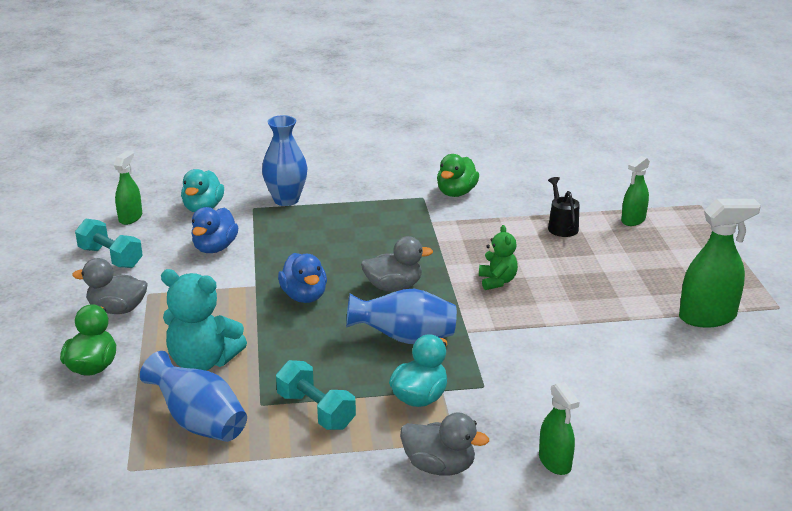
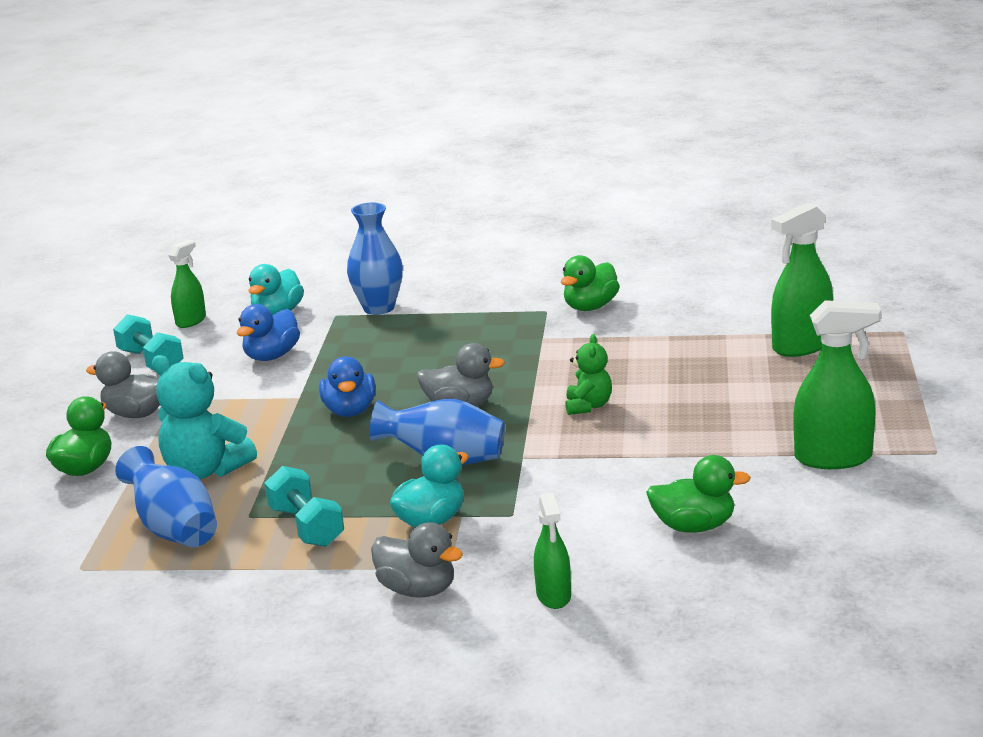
camera: 15 degrees right, 5 degrees down
black watering can [548,177,580,237] -> none
green spray bottle [621,156,650,226] -> green spray bottle [771,203,833,357], size x1.65
none -> green duck [646,455,751,533]

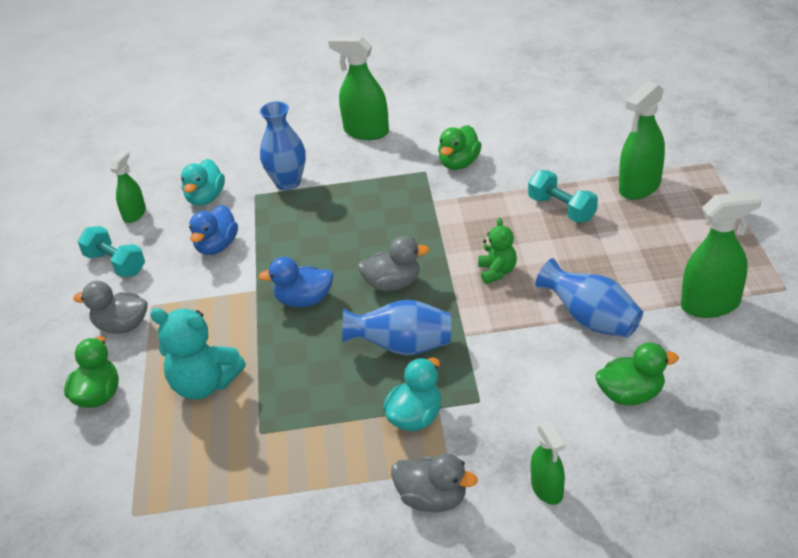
camera: 10 degrees left, 15 degrees up
blue vase [115,446,217,547] -> blue vase moved to [535,258,643,338]
turquoise dumbbell [264,466,344,547] -> turquoise dumbbell moved to [528,170,598,222]
blue duck [319,356,376,417] -> blue duck turned 105 degrees clockwise [258,257,333,308]
none -> green spray bottle [328,36,389,140]

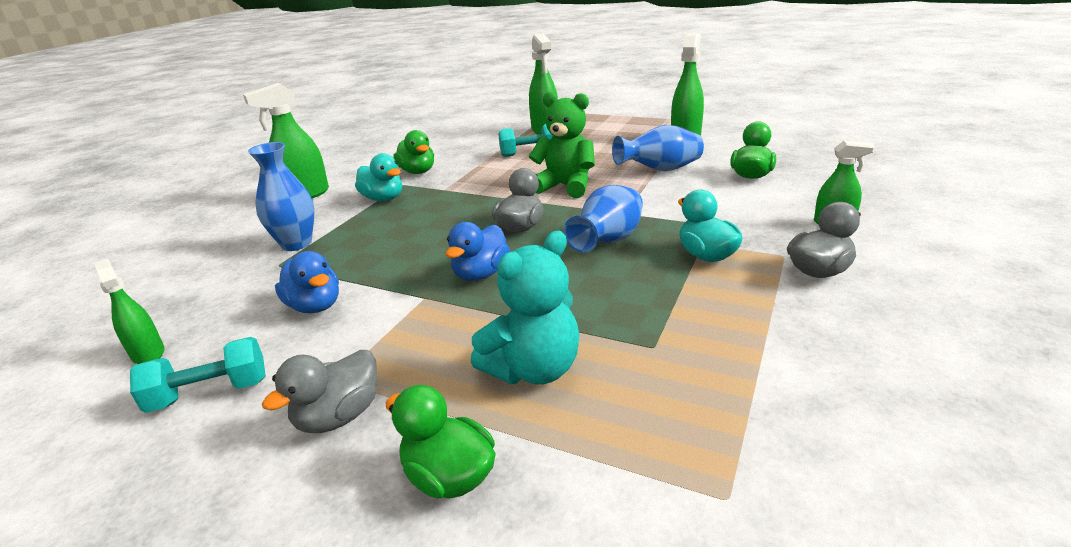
camera: 60 degrees left, 10 degrees down
turquoise duck [181,159,225,206] -> turquoise duck moved to [355,153,402,201]
green teddy bear [478,218,517,284] -> green teddy bear [529,92,595,198], size x1.71

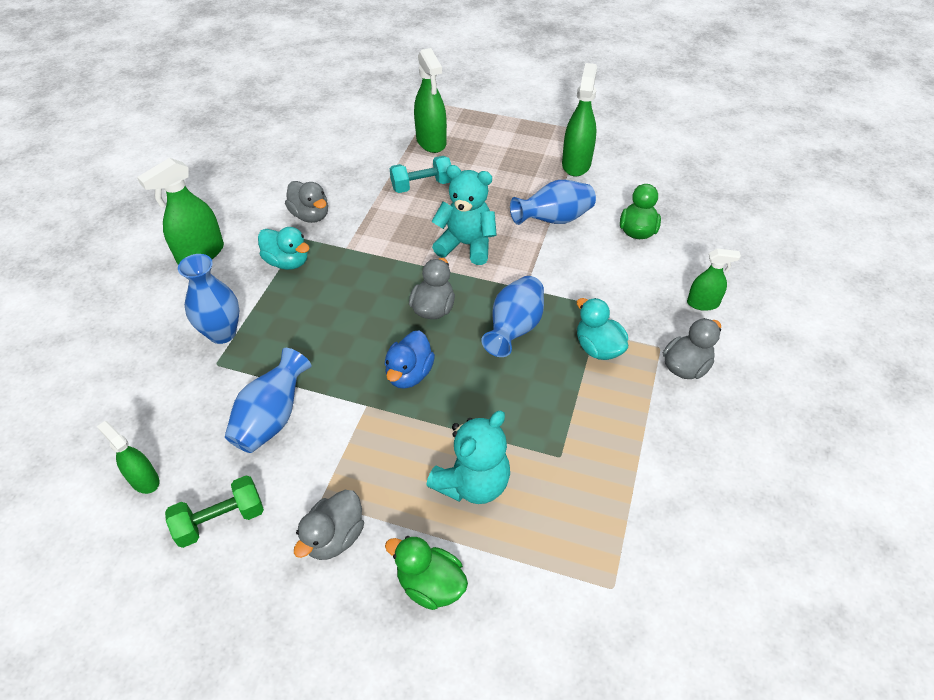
camera: 10 degrees left, 20 degrees up
turquoise dumbbell [130,337,266,413] -> green dumbbell [165,475,264,548]
blue duck [275,251,339,313] -> blue vase [225,348,311,453]
green duck [394,130,434,174] -> grey duck [285,181,328,223]
green teddy bear [529,92,595,198] -> turquoise teddy bear [431,165,497,265]

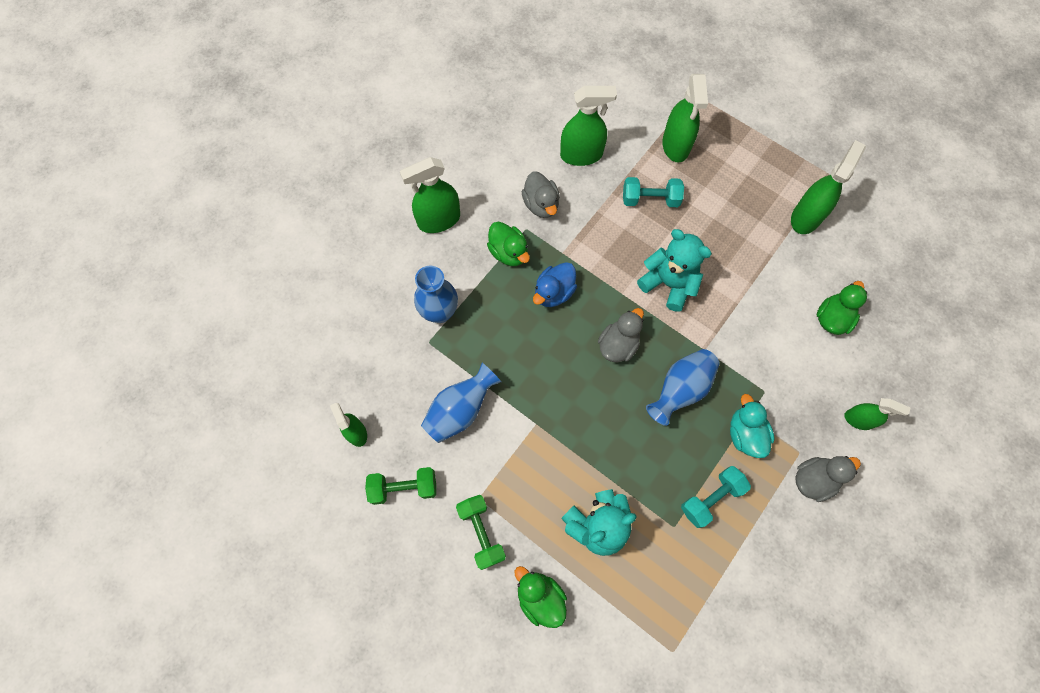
camera: 20 degrees right, 20 degrees up
turquoise duck [258,227,310,270] -> green duck [487,222,530,266]
grey duck [294,490,364,560] -> green dumbbell [456,495,506,570]
blue duck [385,330,435,389] -> blue duck moved to [533,262,577,307]
blue vase [510,180,596,225] -> none
none -> green spray bottle [560,86,617,166]
none -> turquoise dumbbell [681,466,751,528]

